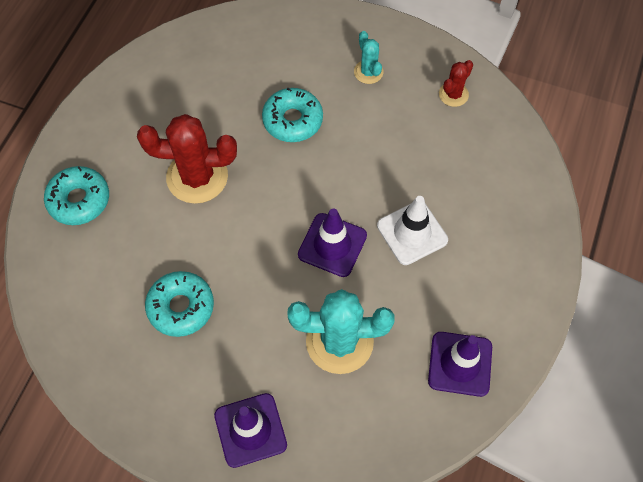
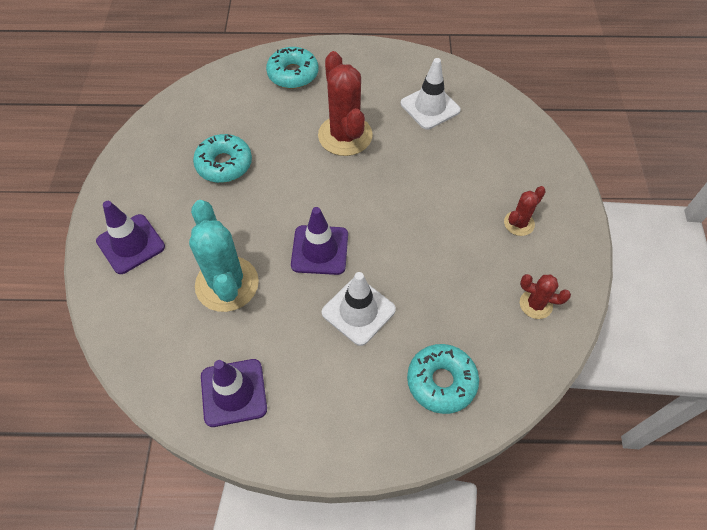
camera: 70 degrees right, 5 degrees down
turquoise donut [262,88,323,142] -> turquoise donut moved to [407,344,479,414]
turquoise cactus [354,31,383,84] -> red cactus [504,186,546,236]
none -> white traffic cone [401,58,461,130]

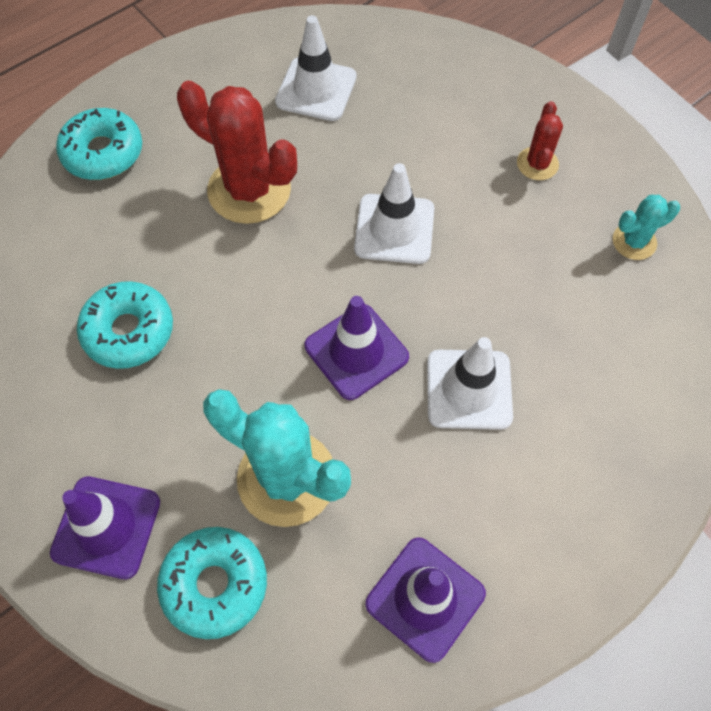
camera: 40 degrees left, 5 degrees up
turquoise donut [407,344,479,414] -> turquoise donut moved to [157,527,267,639]
red cactus [520,274,571,319] -> turquoise cactus [613,195,680,260]
none -> white traffic cone [354,163,434,264]

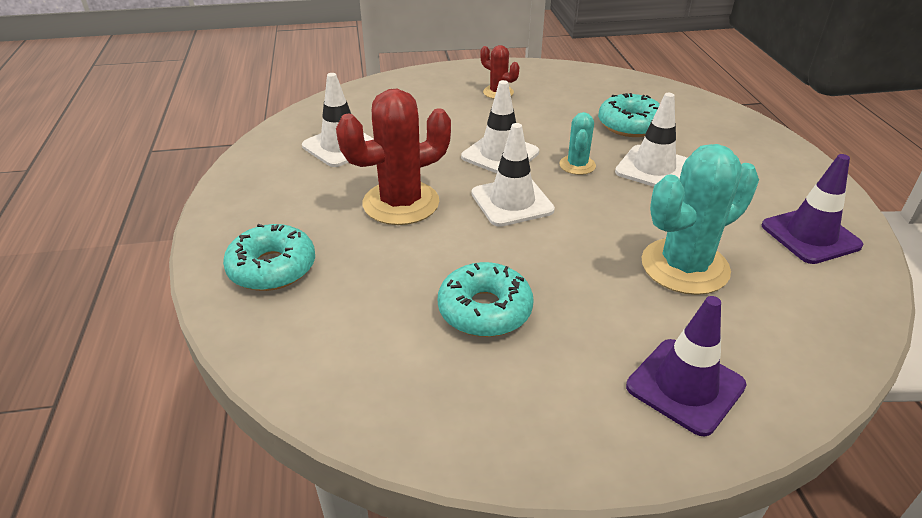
camera: 60 degrees left, 25 degrees down
turquoise donut [157,527,267,639] -> turquoise donut moved to [598,93,660,137]
purple traffic cone [305,296,409,400] -> none
turquoise cactus [613,195,680,260] -> turquoise cactus moved to [559,112,596,175]
none -> white traffic cone [472,123,555,227]

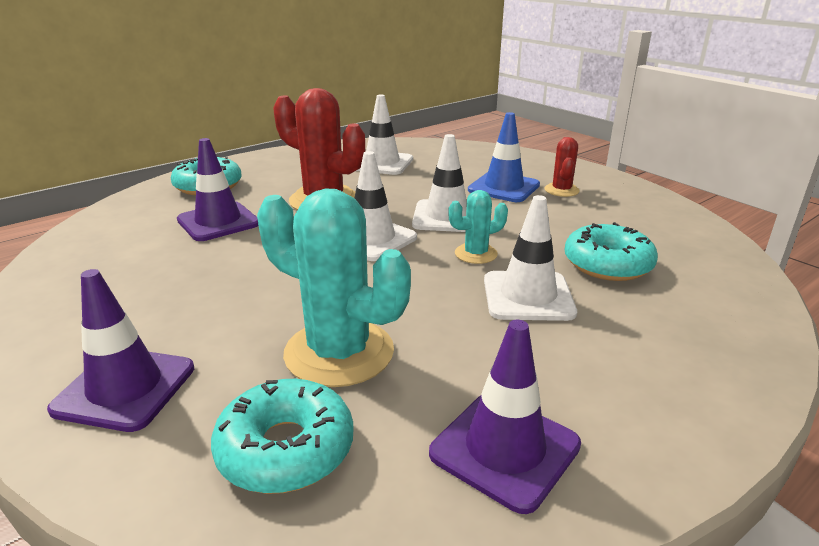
camera: 60 degrees right, 10 degrees down
turquoise donut [438,262,534,337] -> turquoise donut moved to [211,379,354,494]
none -> purple traffic cone [177,138,259,241]
none -> blue traffic cone [468,112,540,202]

